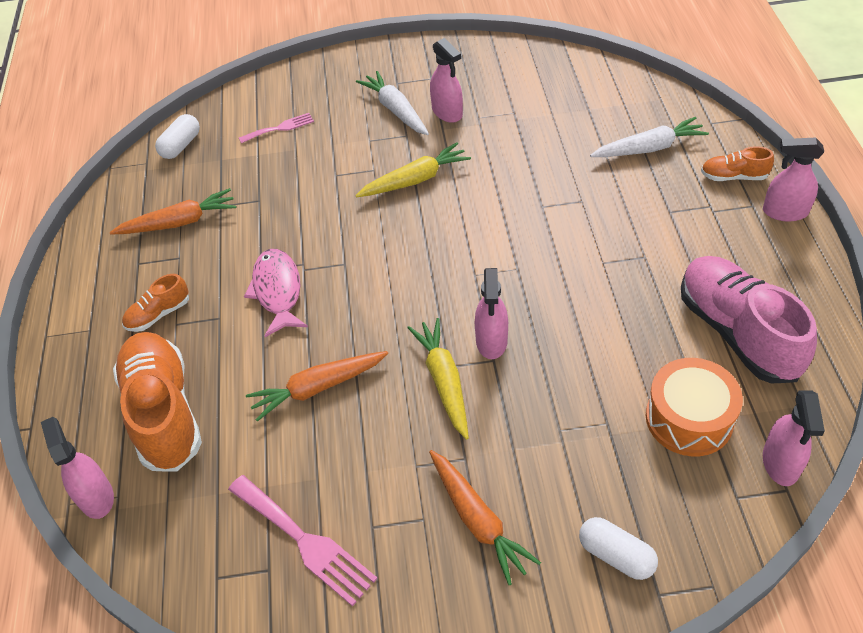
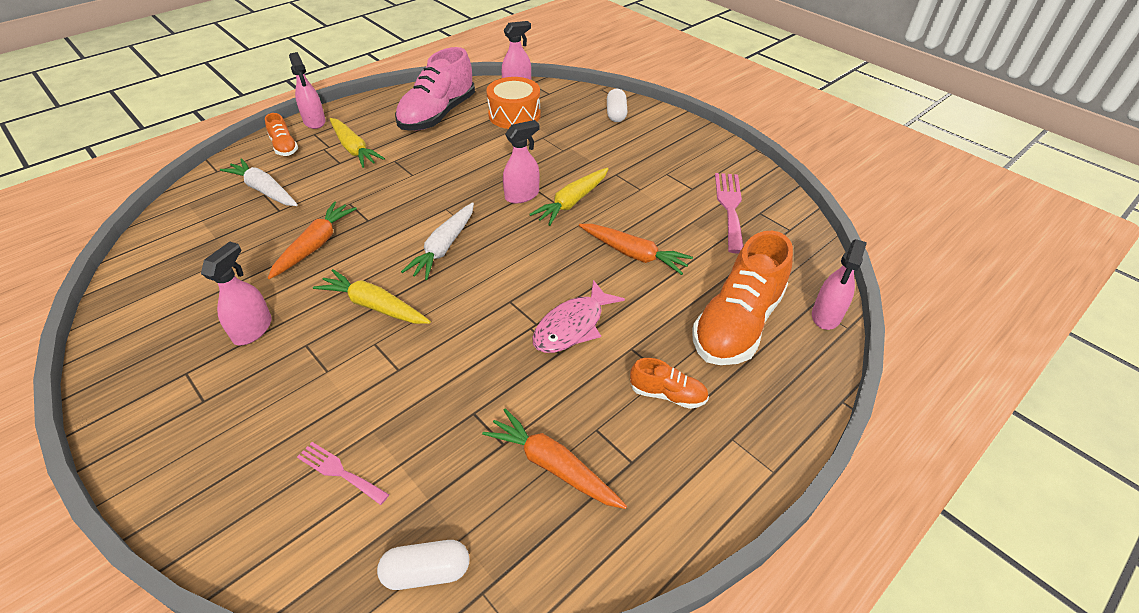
camera: 130 degrees left, 5 degrees down
white carrot [356,71,429,135] -> white carrot moved to [401,202,474,280]
orange carrot [429,450,541,585] -> orange carrot moved to [268,201,357,279]
none -> yellow carrot [330,118,385,168]

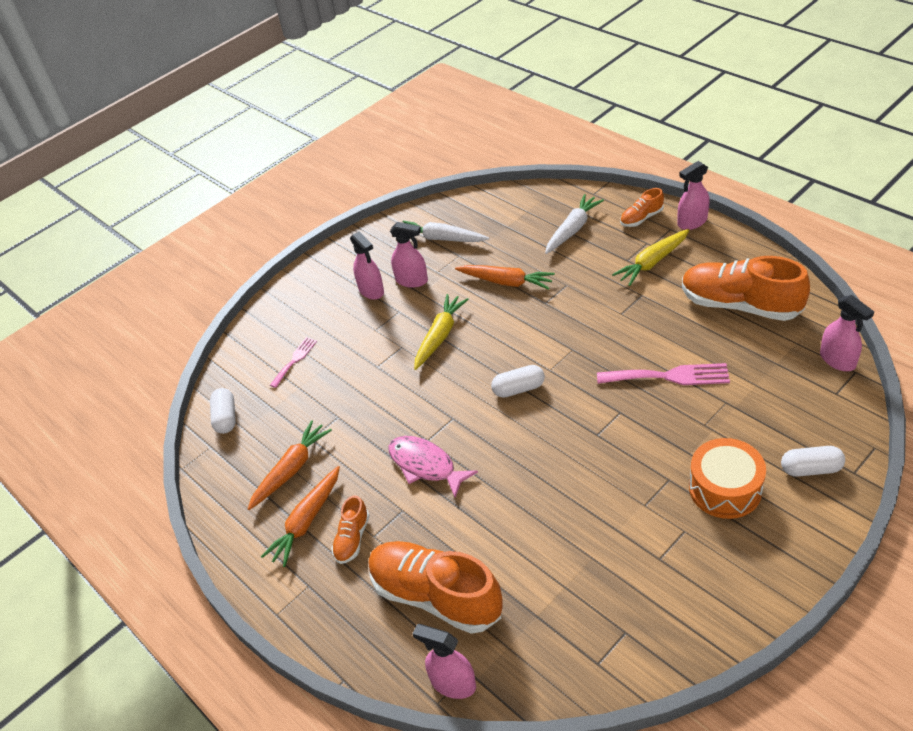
camera: 95 degrees right, 0 degrees up
pink shoe [395,47,475,131] -> orange shoe [682,256,810,321]
white carrot [401,202,474,280] -> white carrot moved to [402,221,489,242]
orange drum [486,77,541,129] -> orange drum moved to [689,438,766,519]
pink spray bottle [503,120,539,203] -> pink spray bottle moved to [350,232,384,300]
yellow carrot [529,168,609,226] -> none
orange carrot [579,224,693,275] -> orange carrot moved to [261,466,340,567]
pink fork [715,173,743,254] -> pink fork moved to [597,363,730,385]
none -> white capsule [491,365,545,398]

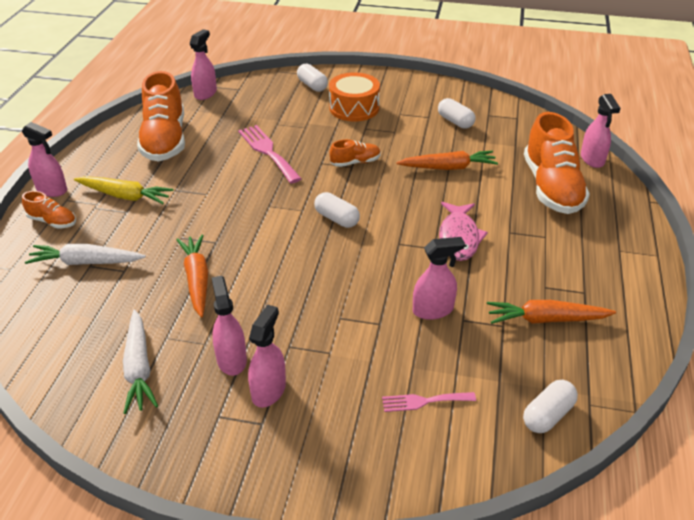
camera: 130 degrees left, 5 degrees down
orange carrot [261,466,340,567] -> orange carrot moved to [396,151,498,170]
orange shoe [331,495,370,564] -> orange shoe moved to [330,139,381,167]
yellow carrot [414,294,469,370] -> none
none -> pink spray bottle [413,237,465,320]
none -> white capsule [438,98,475,129]

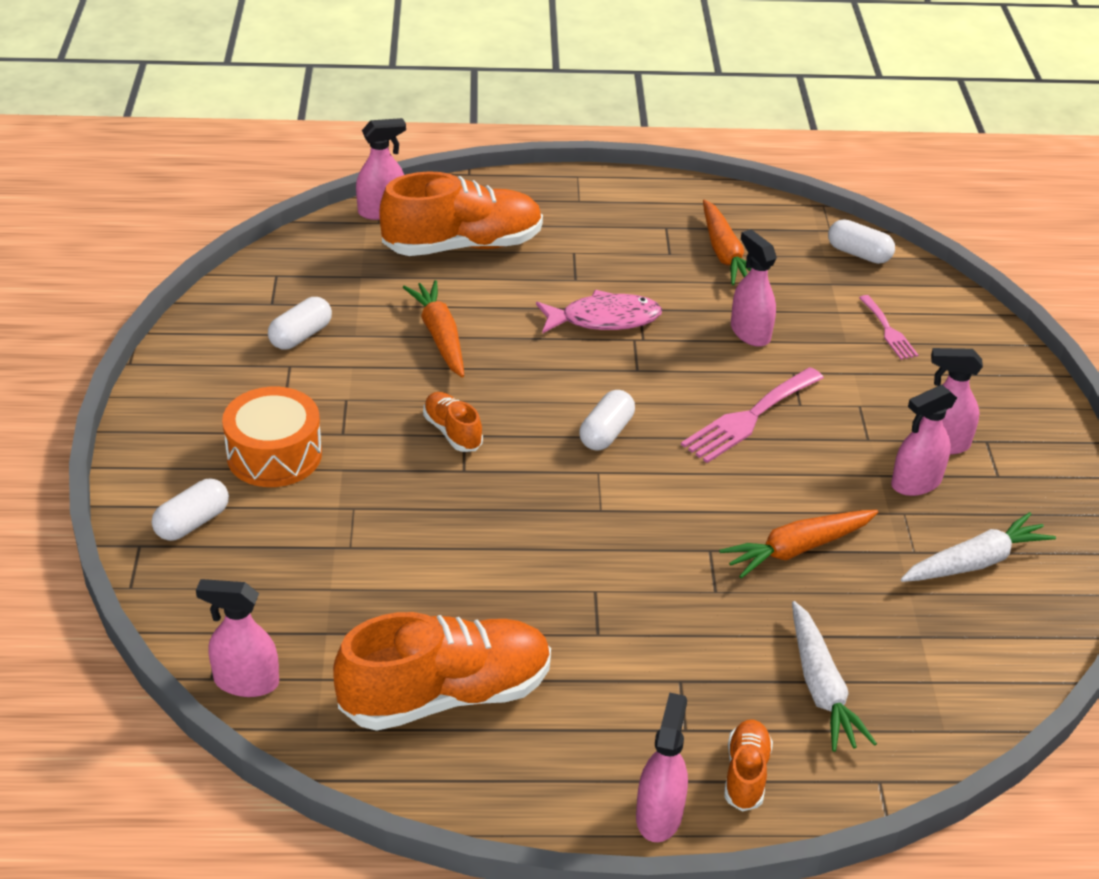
camera: 105 degrees left, 0 degrees up
yellow carrot [74,176,174,204] -> none
pink fork [238,125,302,183] -> pink fork moved to [681,367,824,463]

